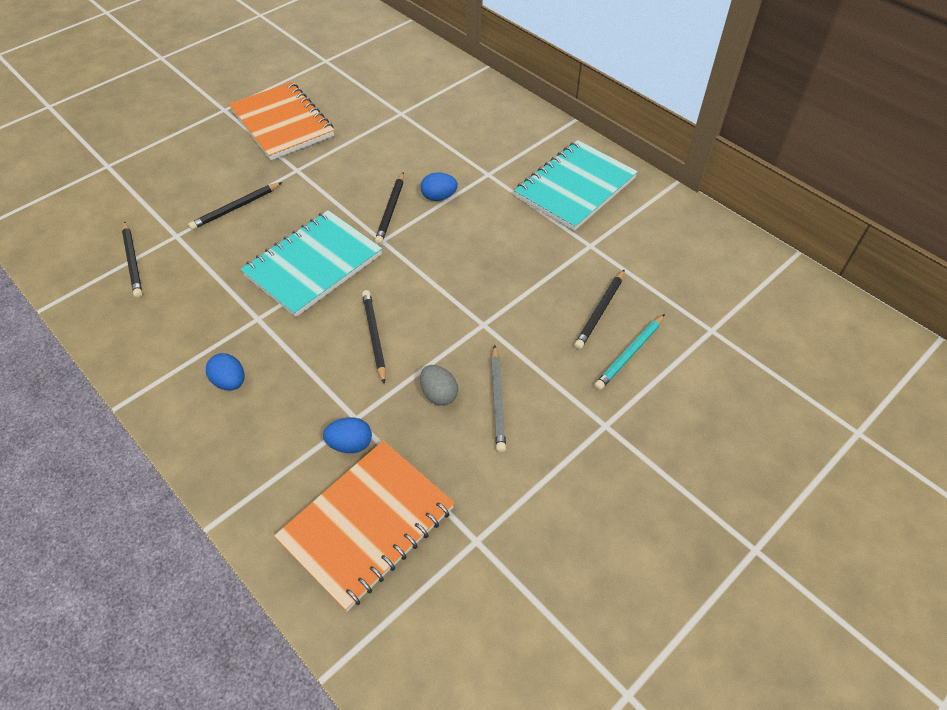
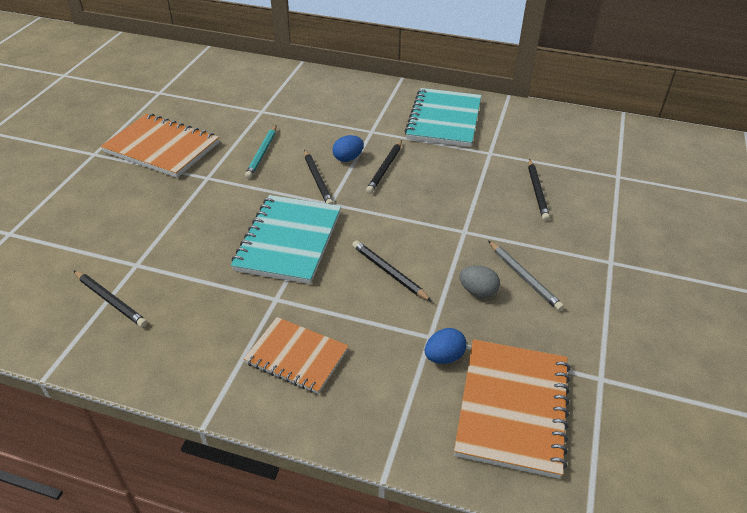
camera: 30 degrees left, 10 degrees down
black pencil [188,182,282,230] -> black pencil moved to [366,140,402,194]
blue egg [206,353,244,390] -> orange notebook [244,317,348,394]
turquoise pencil [594,314,665,390] -> turquoise pencil moved to [245,125,276,179]

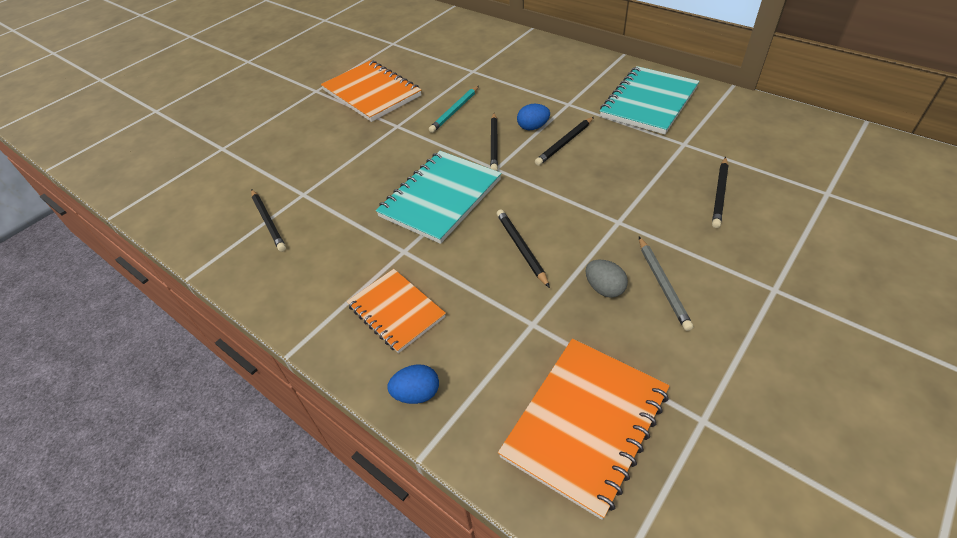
camera: 25 degrees right, 5 degrees up
blue egg [425,328,467,364] -> blue egg moved to [387,364,439,404]

